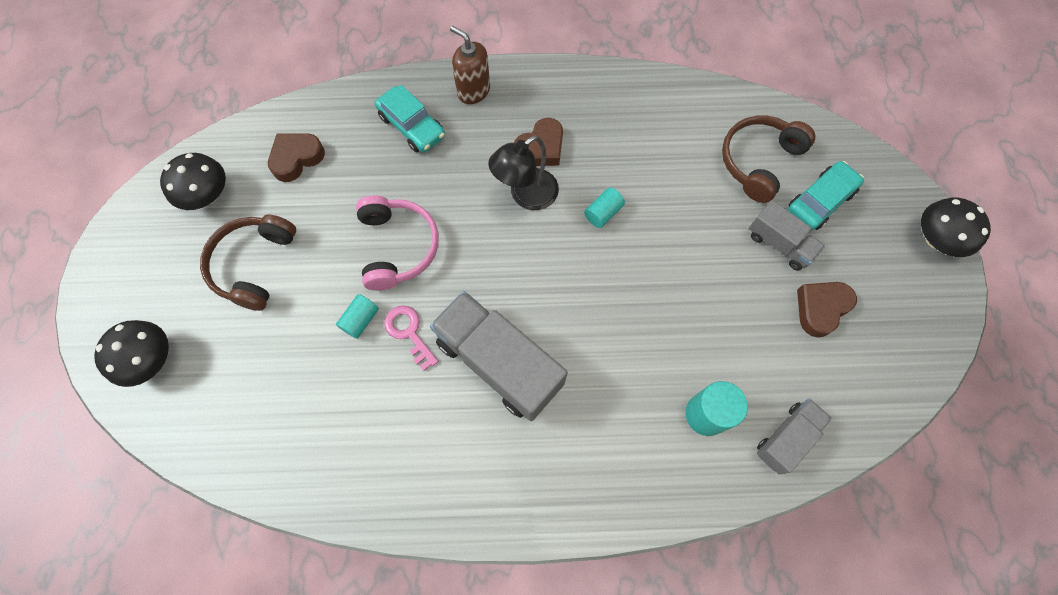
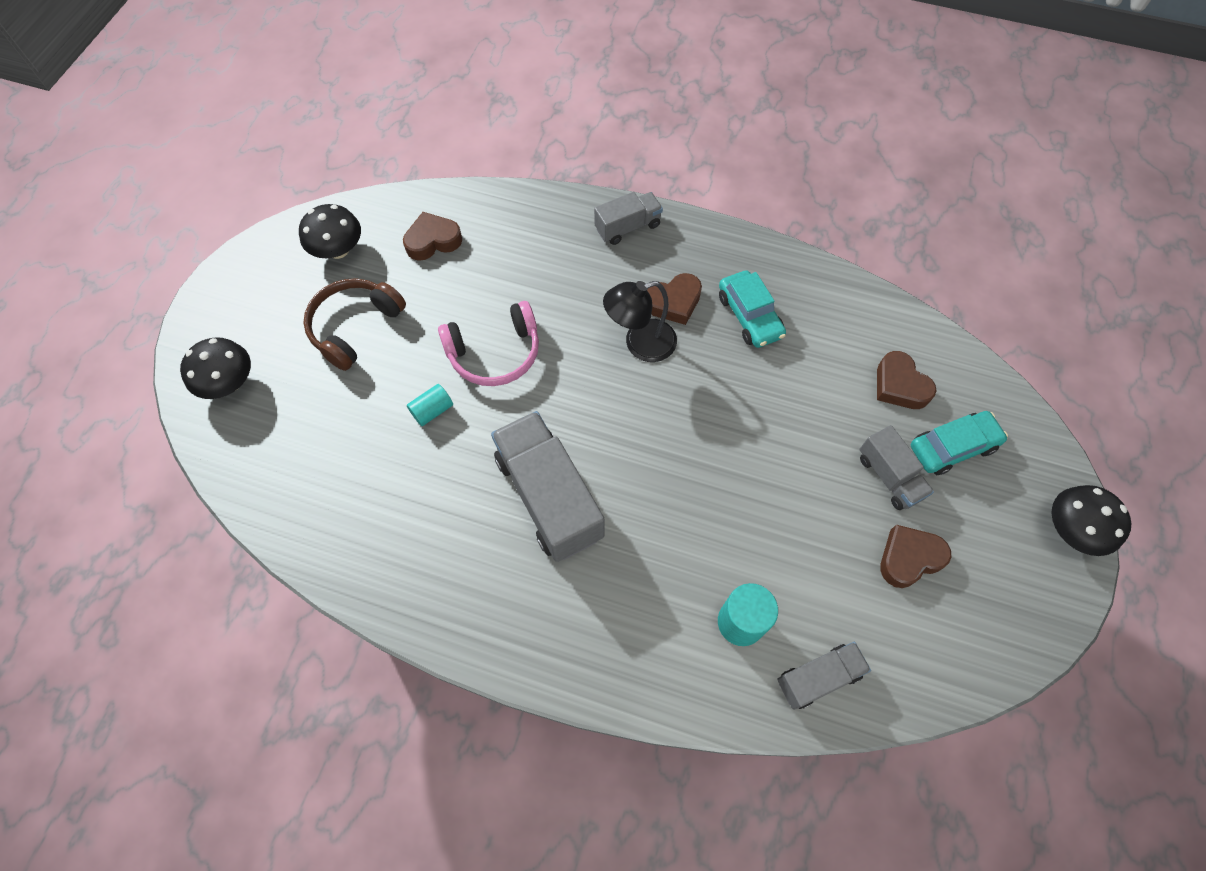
camera: 20 degrees right, 5 degrees down
pink headphones [356,195,439,291] -> pink headphones turned 60 degrees clockwise [438,301,539,386]
turquoise car [375,85,445,152] -> turquoise car moved to [719,270,786,348]
pink key [384,305,438,371] -> none
brown soap dispenser [450,26,490,104] -> grey truck [594,192,663,245]
turquoise cylinder [584,187,625,228] -> none
brown headphones [722,116,816,203] -> brown heart [877,351,937,409]

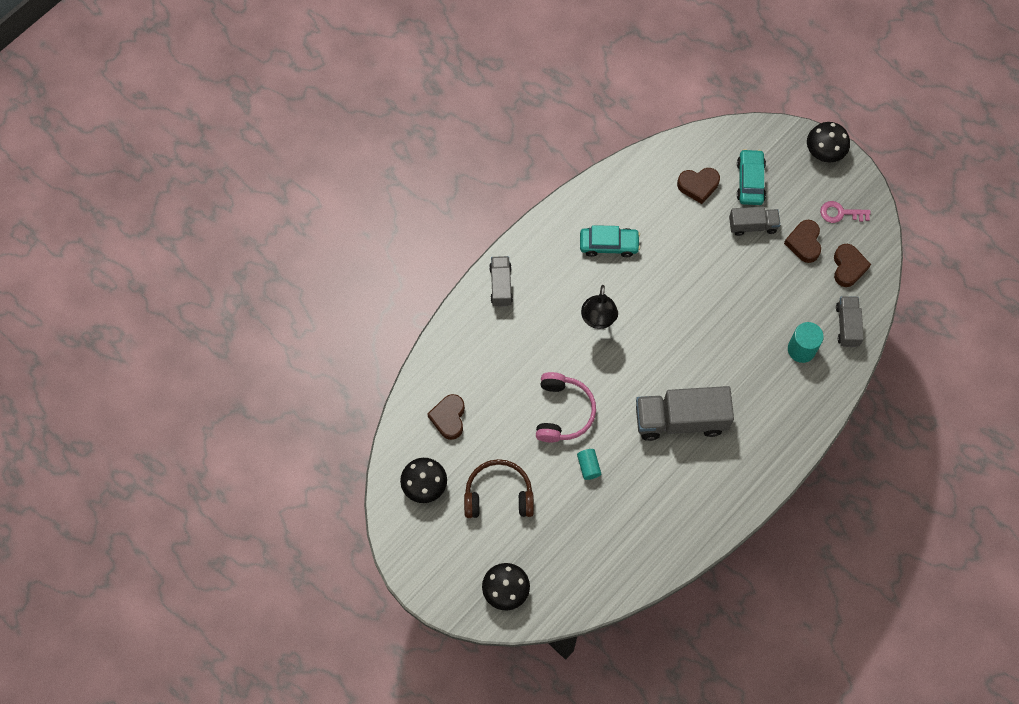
camera: 65 degrees left, 5 degrees up
brown headphones [303,278,406,371] -> brown headphones turned 120 degrees clockwise [464,459,534,518]
brown heart [647,273,702,325] -> brown heart moved to [834,244,871,287]
none -> pink key [820,201,871,223]

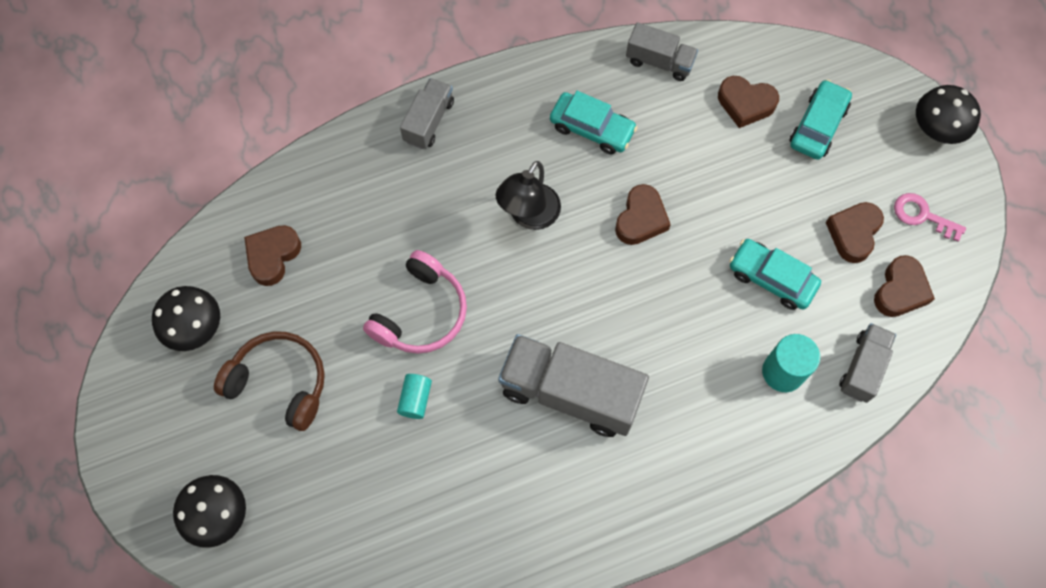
camera: 25 degrees right, 0 degrees up
grey truck [729,207,780,236] -> grey truck moved to [626,22,698,81]
none -> brown heart [615,184,671,245]
none -> turquoise car [729,239,821,310]

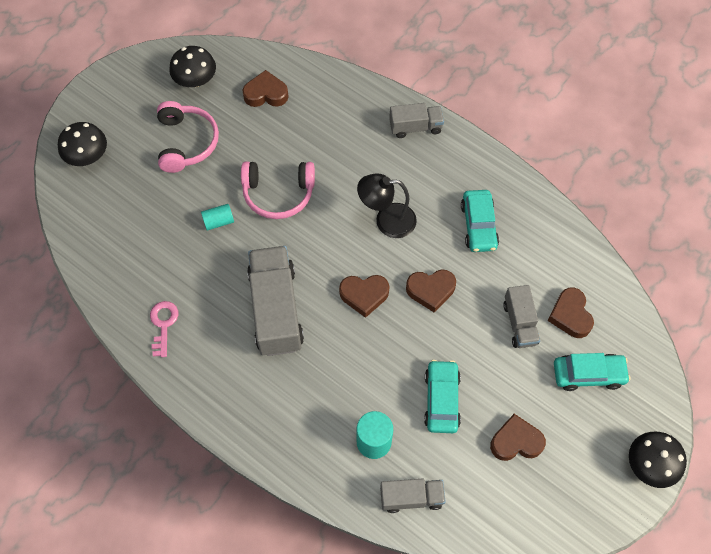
camera: 60 degrees right, 5 degrees down
brown headphones [214,331,325,431] -> pink headphones [157,101,219,173]
grey truck [626,22,698,81] -> grey truck moved to [503,285,540,348]
brown heart [874,255,935,317] -> brown heart moved to [339,275,390,318]
pink key [894,193,966,242] -> pink key moved to [150,301,178,357]

